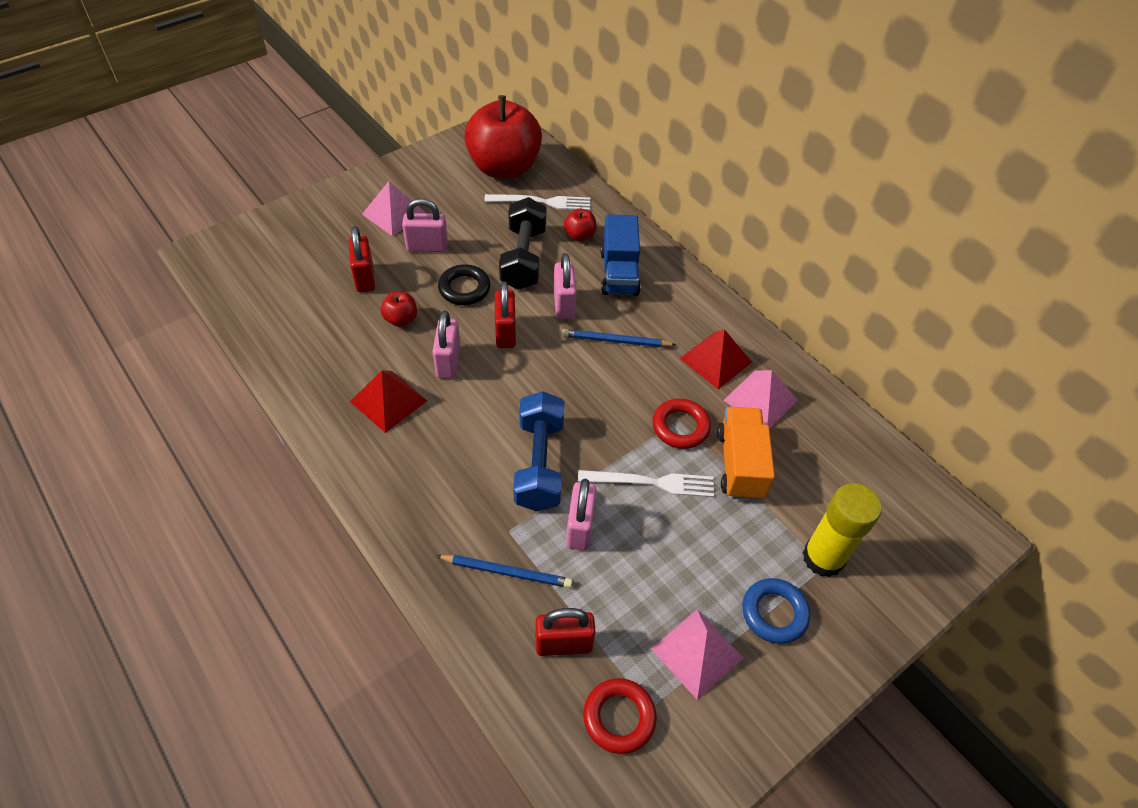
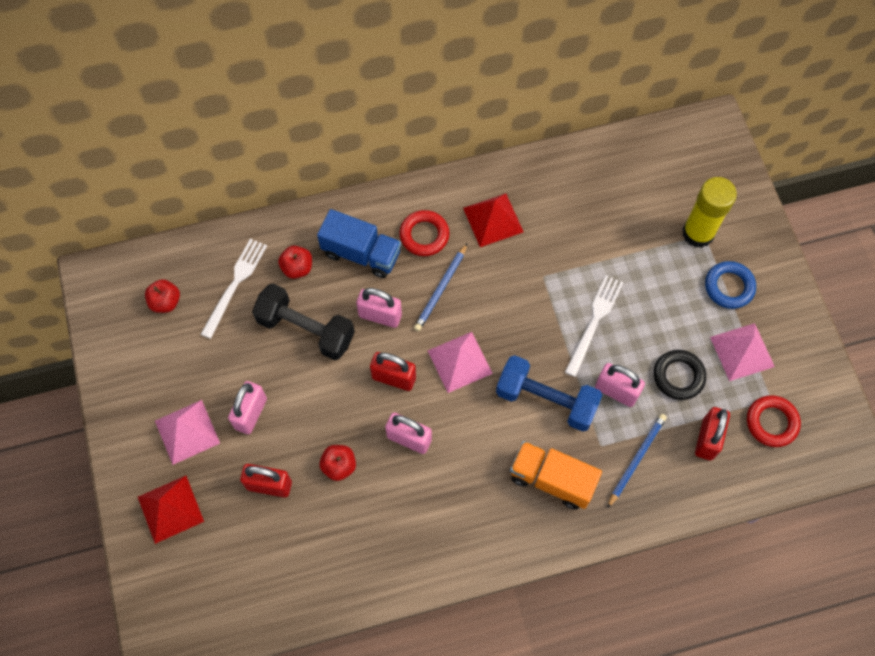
camera: 65 degrees left, 15 degrees up
red pyramid [350,370,427,433] -> red pyramid moved to [138,476,204,544]
black ring [438,264,490,305] -> black ring moved to [654,350,706,400]
red apple [464,95,542,179] -> red apple [145,279,180,313], size x0.40
red ring [652,398,711,449] -> red ring moved to [400,210,450,256]
orange truck [717,407,775,500] -> orange truck moved to [510,441,602,510]
pink pyramid [723,370,798,429] -> pink pyramid moved to [427,332,493,393]

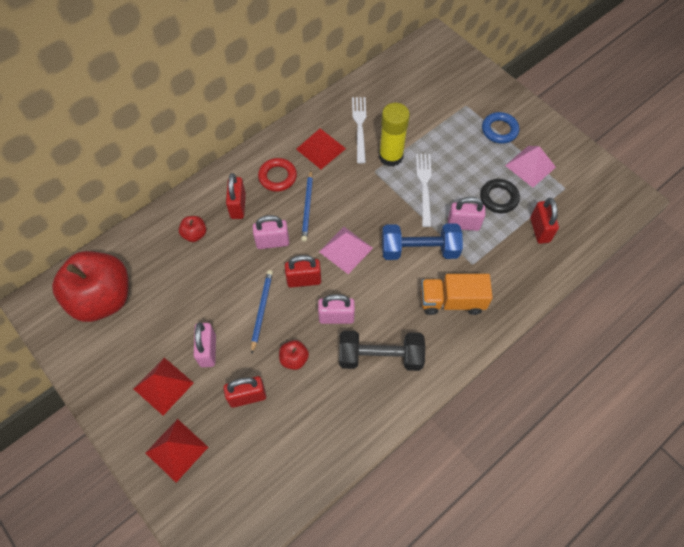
camera: 25 degrees left, 5 degrees down
red apple [145,279,180,313] -> red apple [52,251,128,322], size x2.47
pink pyramid [155,400,220,465] -> red pyramid [134,358,194,415]
white fork [201,238,267,339] -> white fork moved to [352,97,366,164]
black dumbbell [252,283,355,360] -> black dumbbell moved to [339,331,425,371]
blue truck [317,209,401,278] -> red padlock [226,173,246,219]
blue pencil [607,414,667,508] -> blue pencil moved to [251,270,273,353]
yellow glue stick [682,177,737,248] -> yellow glue stick moved to [379,103,410,167]
red ring [747,395,801,447] -> none

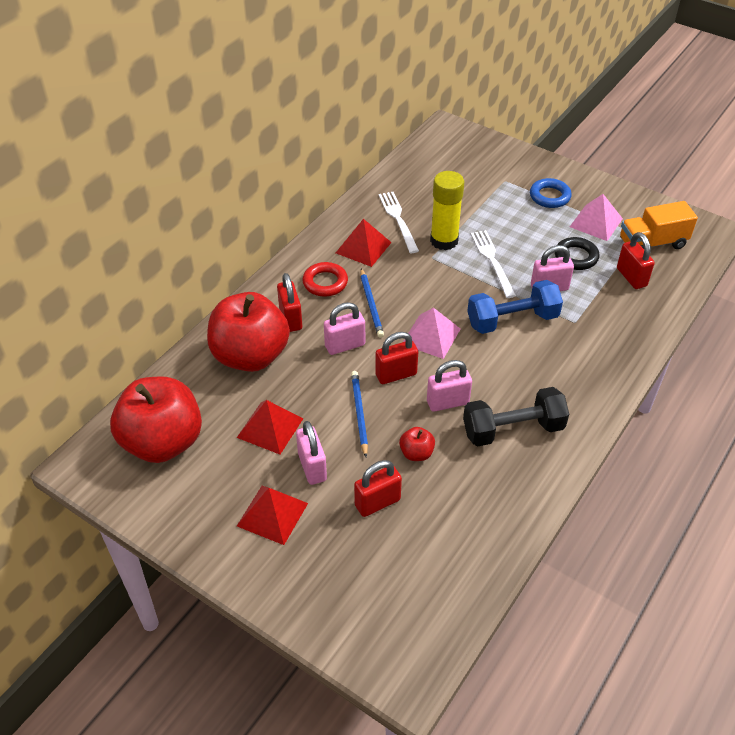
camera: 15 degrees left, 15 degrees down
red pyramid [146,419,208,482] -> red pyramid moved to [237,400,303,454]
red apple [179,216,206,242] -> red apple [207,292,290,372], size x2.47
orange truck [421,274,493,315] -> orange truck moved to [620,201,698,249]

